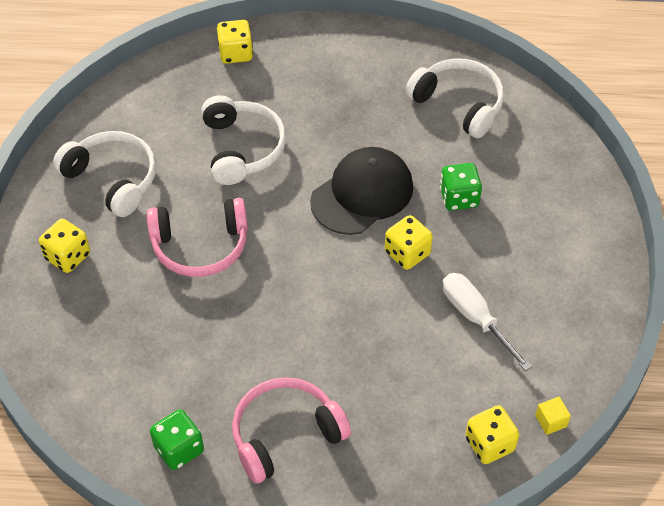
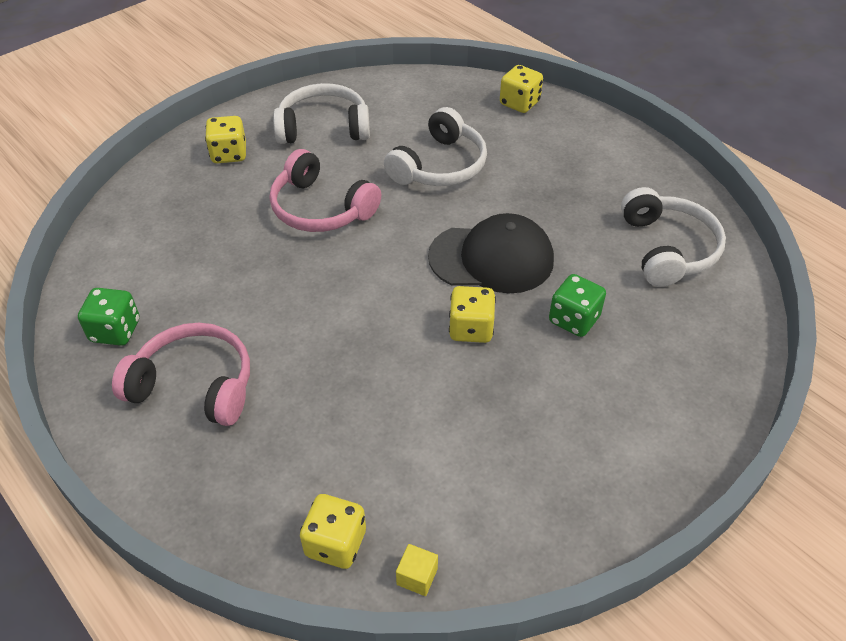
camera: 45 degrees right, 5 degrees down
white headphones [53,131,156,217] -> white headphones turned 90 degrees counterclockwise [273,83,370,144]
white screwdriver [443,273,532,371] -> none

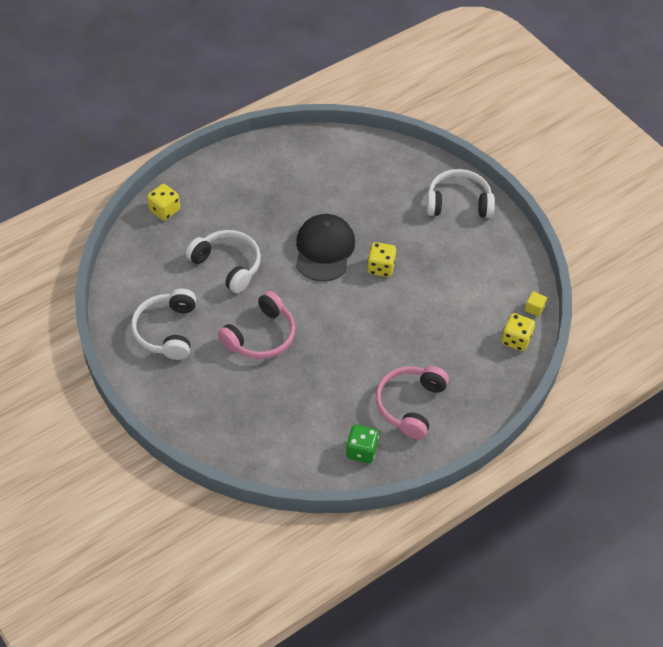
camera: 85 degrees left, 5 degrees up
yellow dice [205,116,246,163] -> none
green dice [549,274,606,337] -> none
white headphones [621,187,726,287] -> white headphones moved to [426,169,495,218]

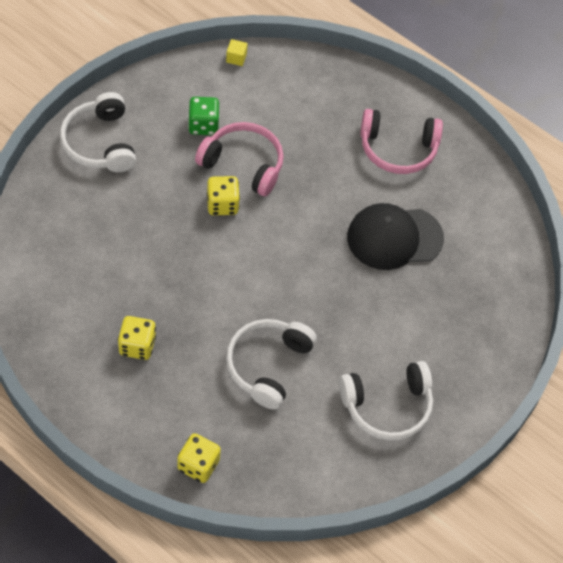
camera: 110 degrees left, 5 degrees up
pink headphones [217,291,296,359] -> pink headphones moved to [195,122,284,196]
black cap [296,214,355,281] -> black cap moved to [347,203,444,270]
green dice [346,424,379,463] -> green dice moved to [188,97,219,135]
yellow dice [502,313,535,351] -> yellow dice moved to [118,316,156,360]

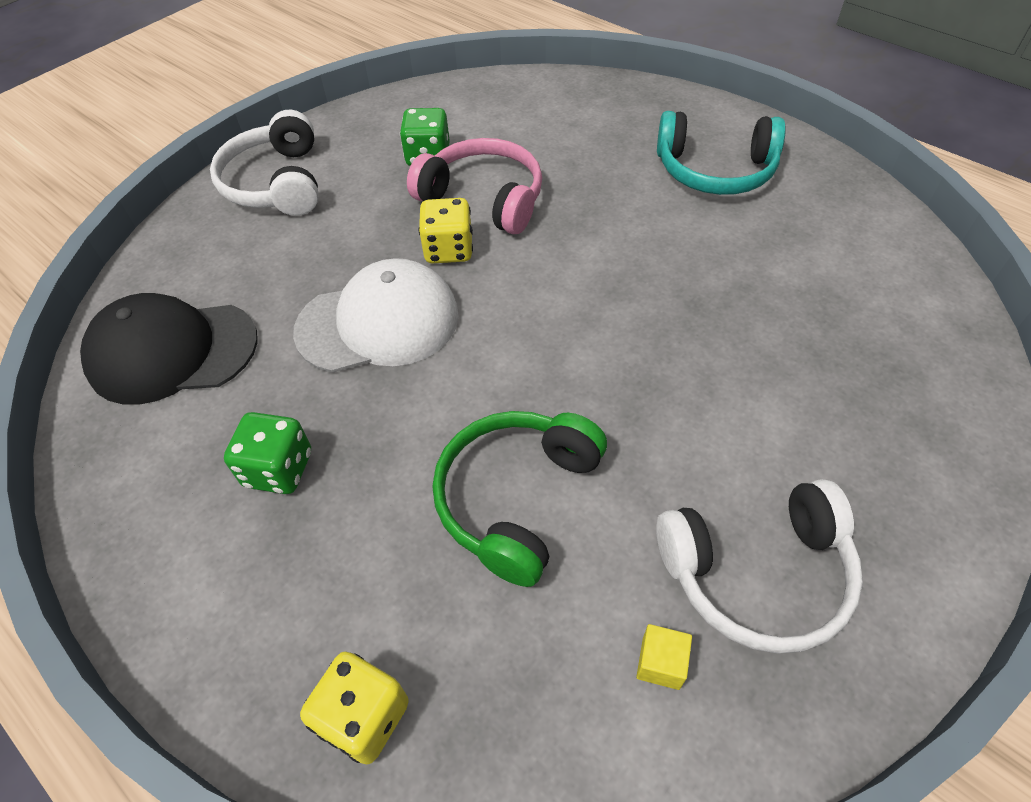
camera: 10 degrees right, 5 degrees down
yellow dice [118,316,156,360] -> green dice [224,412,311,494]
yellow cube [226,39,248,66] -> yellow cube moved to [636,624,692,690]
white headphones [226,319,317,410] -> green headphones [433,411,607,587]
black cap [347,203,444,270] -> black cap moved to [80,293,258,405]
pink headphones [360,109,443,174] -> turquoise headphones [657,111,786,195]
none -> white cap [293,258,459,373]

